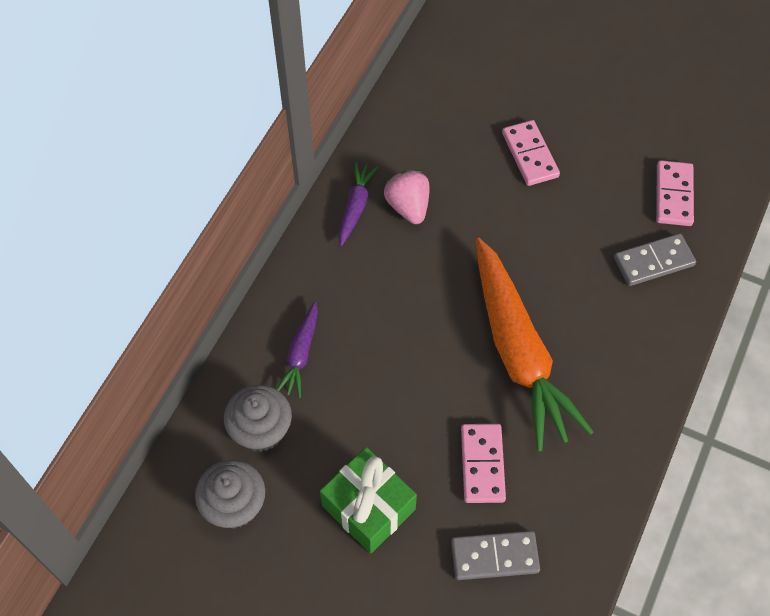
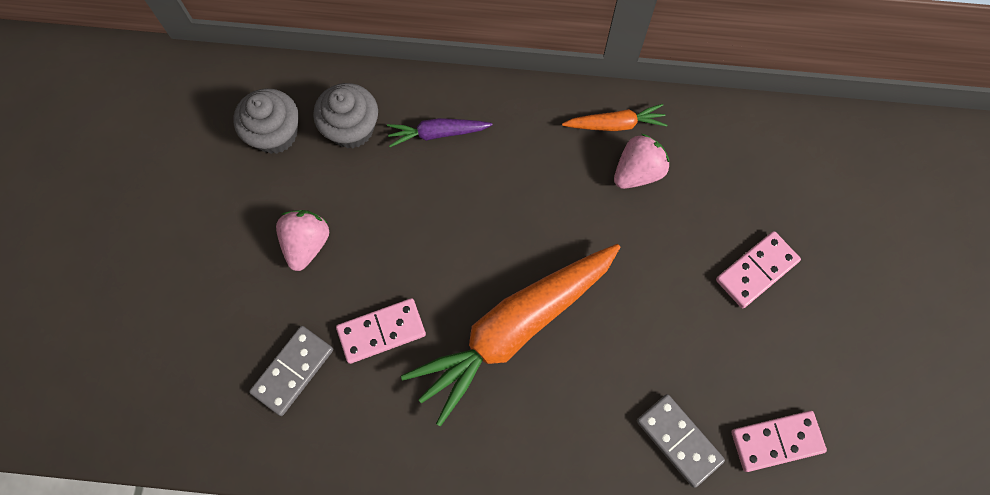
camera: 70 degrees right, 10 degrees up
green gift [320,447,417,553] -> pink strawberry [276,210,329,271]
purple carrot [339,162,378,246] -> orange carrot [562,104,667,131]
grey domino [451,531,540,580] -> grey domino turned 60 degrees clockwise [249,326,333,416]

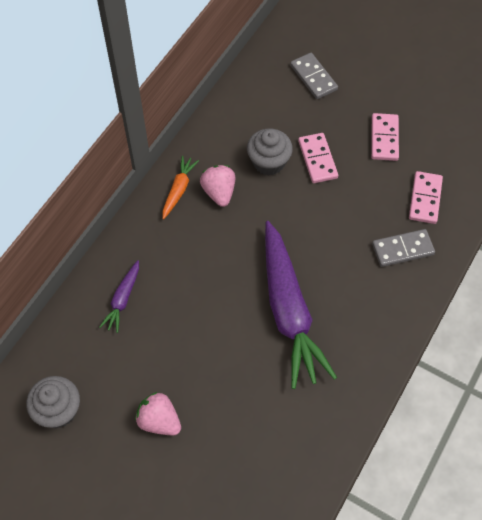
camera: 65 degrees left, 10 degrees down
grey domino [249,326,333,416] -> grey domino moved to [290,53,338,99]
grey cupcake [313,83,378,148] -> grey cupcake moved to [247,129,293,176]
pink domino [336,298,426,364] -> pink domino moved to [371,113,399,161]
orange carrot [401,244,620,427] -> purple carrot [265,221,337,389]

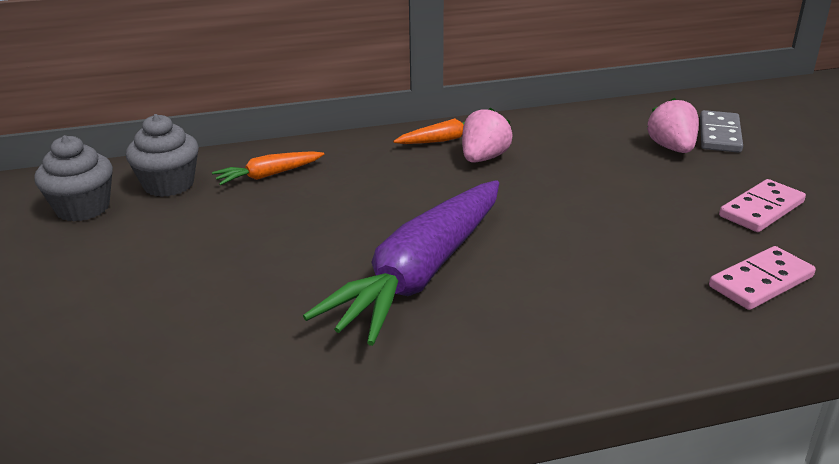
camera: 45 degrees right, 30 degrees down
purple carrot [99,260,139,333] -> orange carrot [212,151,324,185]
pink strawberry [135,392,181,435] -> pink strawberry moved to [647,98,699,153]
grey cupcake [247,129,293,176] -> grey cupcake moved to [126,114,199,197]
pink domino [298,133,338,183] -> none
grey domino [372,229,435,267] -> none

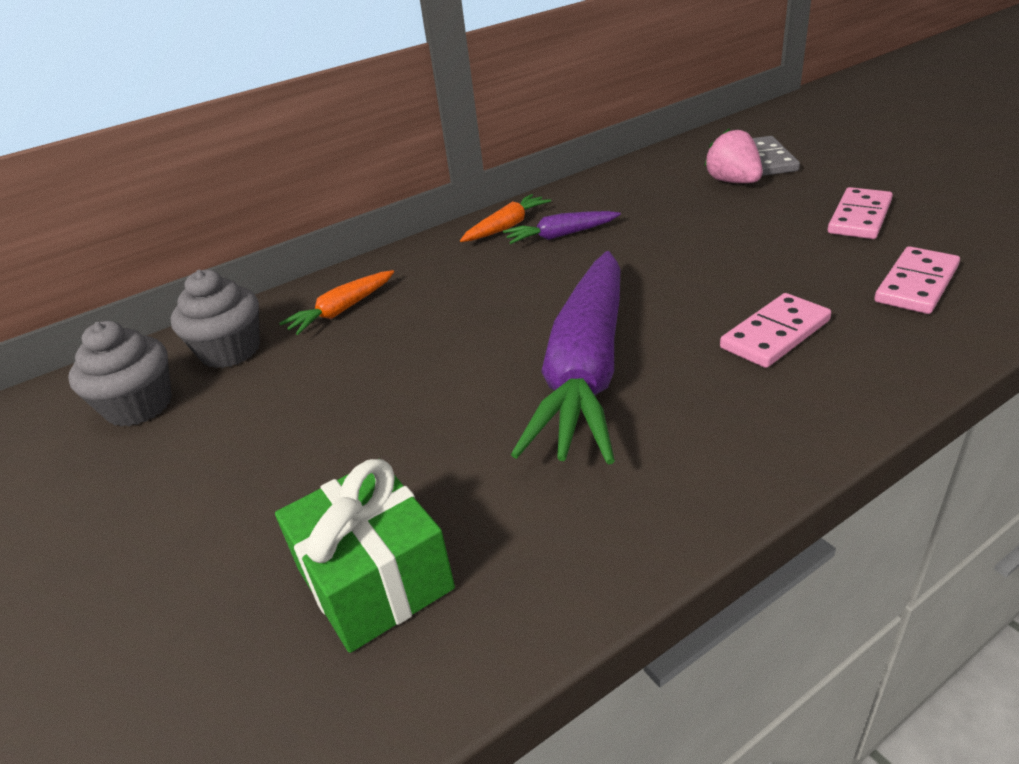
camera: 15 degrees left, 5 degrees up
pink strawberry [462,108,513,163] -> purple carrot [503,211,621,244]
none -> green gift [275,459,455,653]
none -> pink domino [720,293,831,368]

